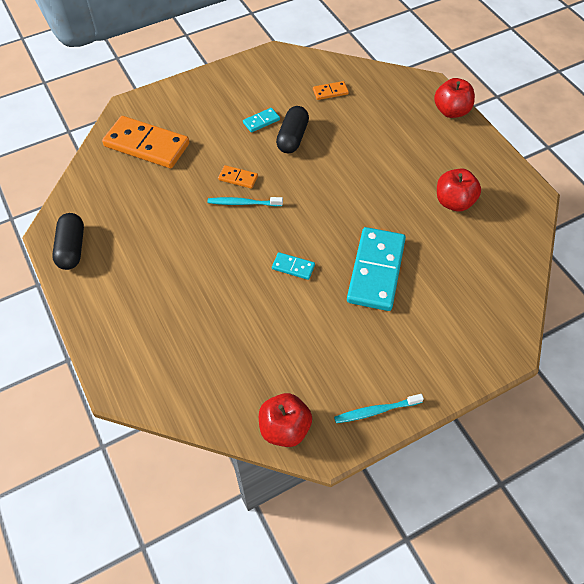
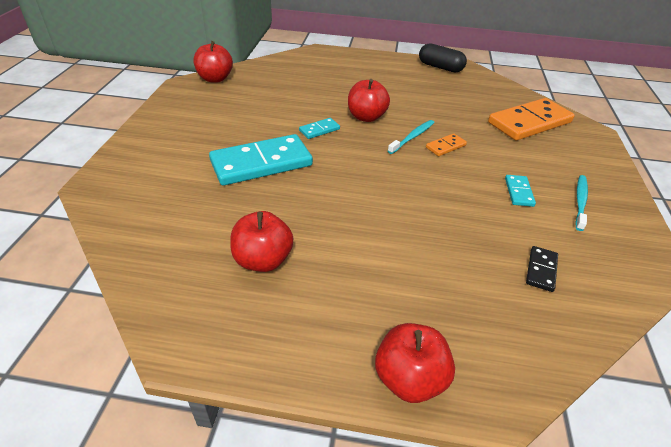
camera: 125 degrees right, 15 degrees down
black capsule [276,106,309,153] -> none
orange domino [313,81,349,100] -> black domino [526,246,558,292]
turquoise toothbrush [334,394,424,423] -> turquoise toothbrush moved to [575,175,588,231]
turquoise domino [347,227,406,311] -> turquoise domino turned 75 degrees counterclockwise [209,134,313,186]
none -> red apple [348,79,390,122]

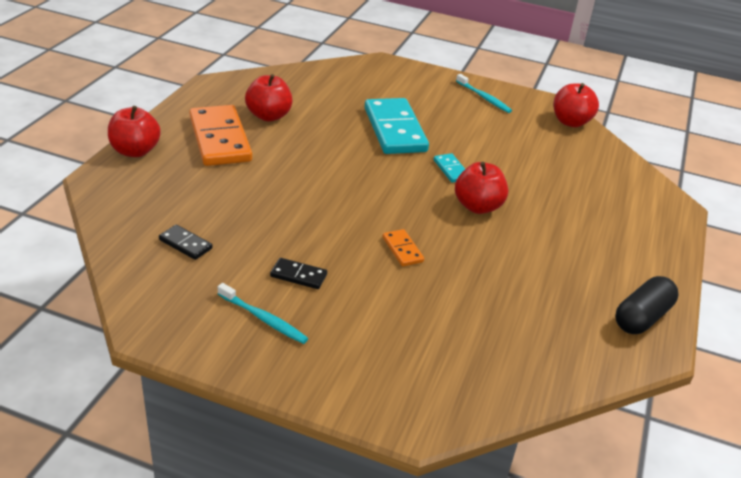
camera: 100 degrees right, 5 degrees down
turquoise toothbrush [388,120,435,154] -> turquoise toothbrush moved to [456,74,512,113]
orange domino [488,98,575,141] -> orange domino moved to [189,105,252,166]
turquoise domino [505,175,536,207] -> black domino [270,258,327,289]

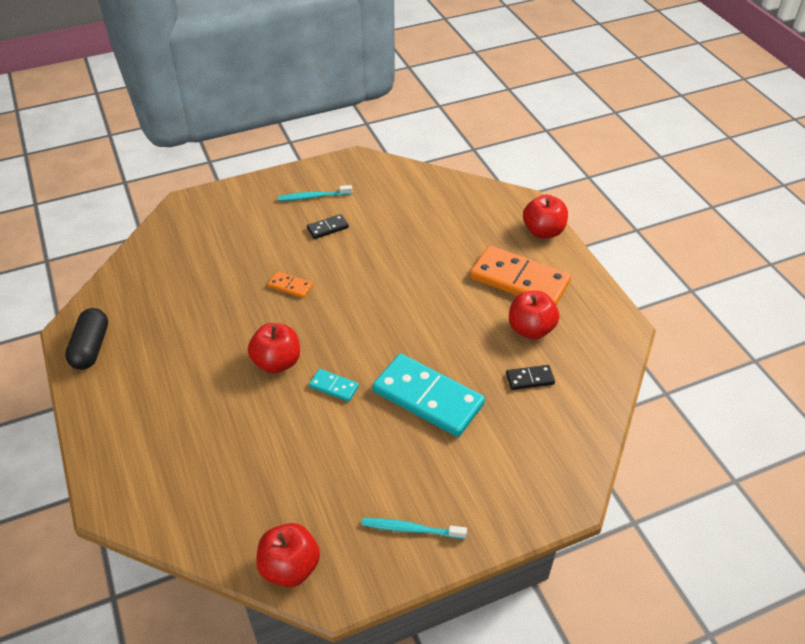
camera: 140 degrees right, 10 degrees up
black domino [159,225,212,260] -> black domino moved to [506,365,555,390]

